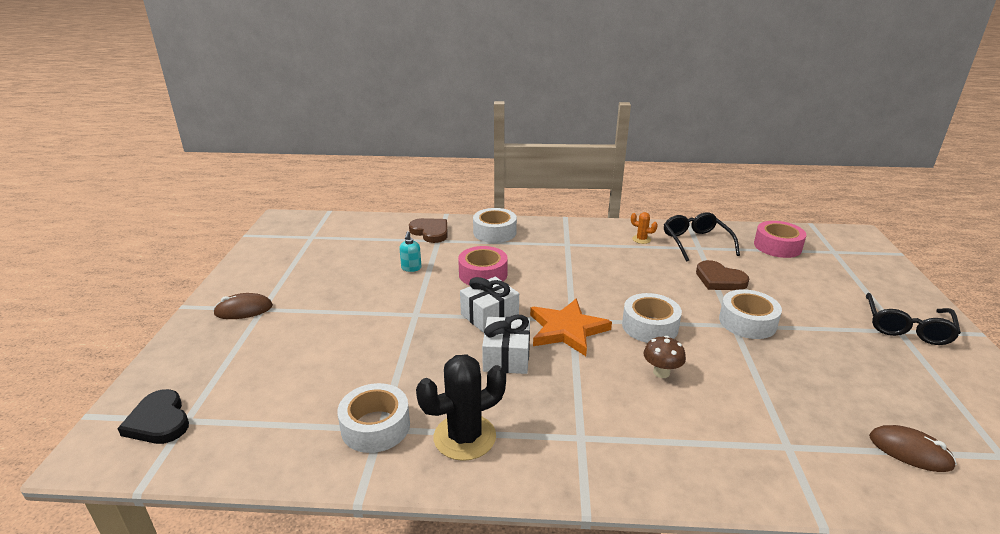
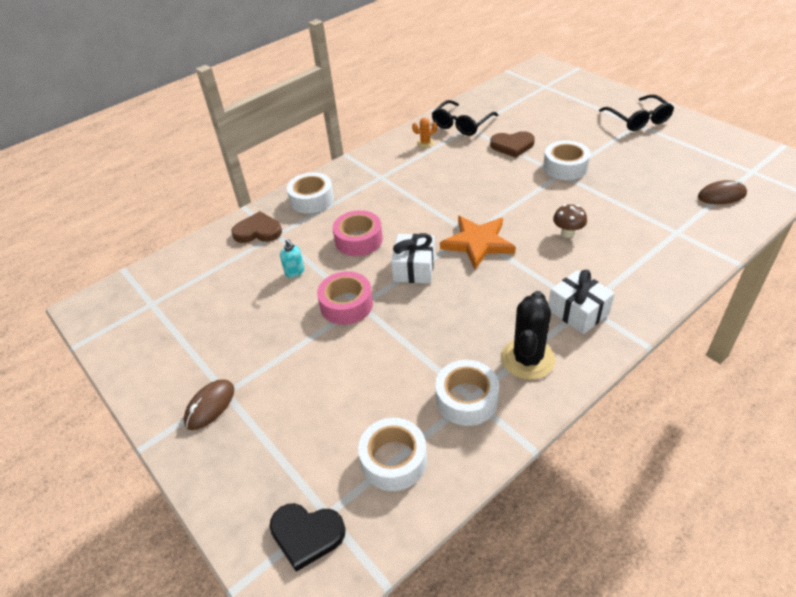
camera: 40 degrees left, 15 degrees up
white gift [482,315,530,374] -> white gift moved to [548,270,615,334]
white tape [622,293,682,343] -> white tape moved to [358,418,427,491]
black glasses [664,212,740,262] -> black glasses turned 90 degrees counterclockwise [432,100,498,136]
pink tape [754,221,806,258] -> pink tape moved to [317,271,373,325]

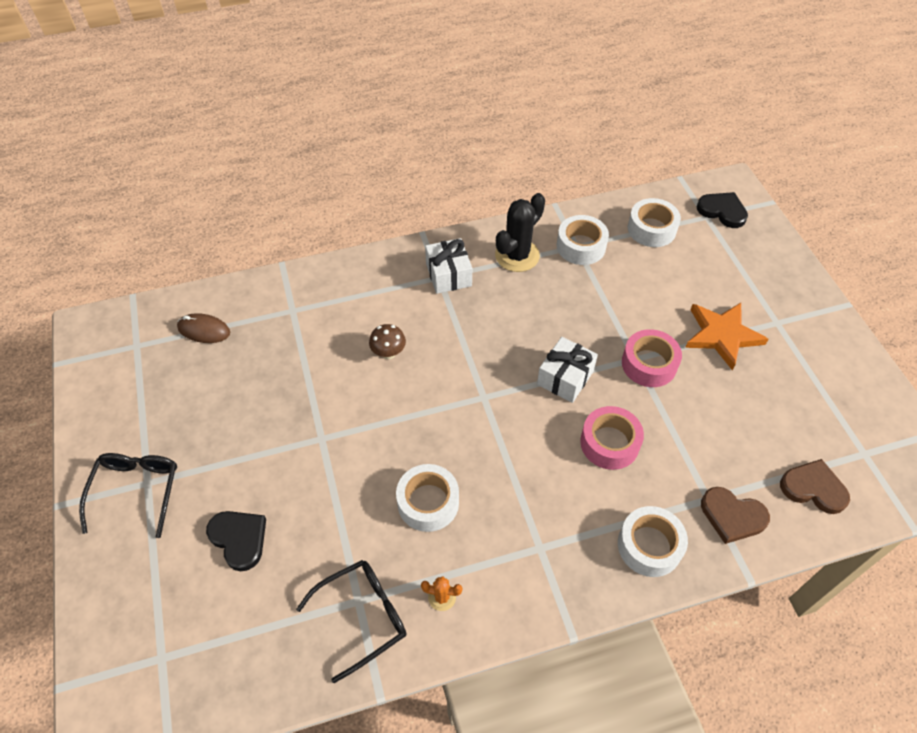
camera: 160 degrees left, 10 degrees up
brown mouse [184,379,234,430] -> none
turquoise soap dispenser [280,239,304,278] -> none
orange star [440,216,516,269] -> orange star moved to [685,303,768,371]
brown heart [490,131,535,158] -> brown heart moved to [780,459,850,514]
white tape [543,141,591,180] -> white tape moved to [396,464,459,532]
none -> black heart [206,511,266,571]

